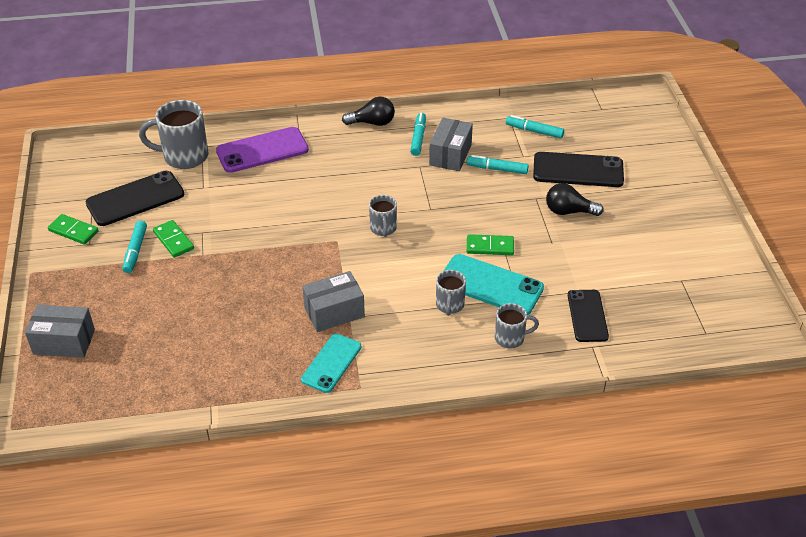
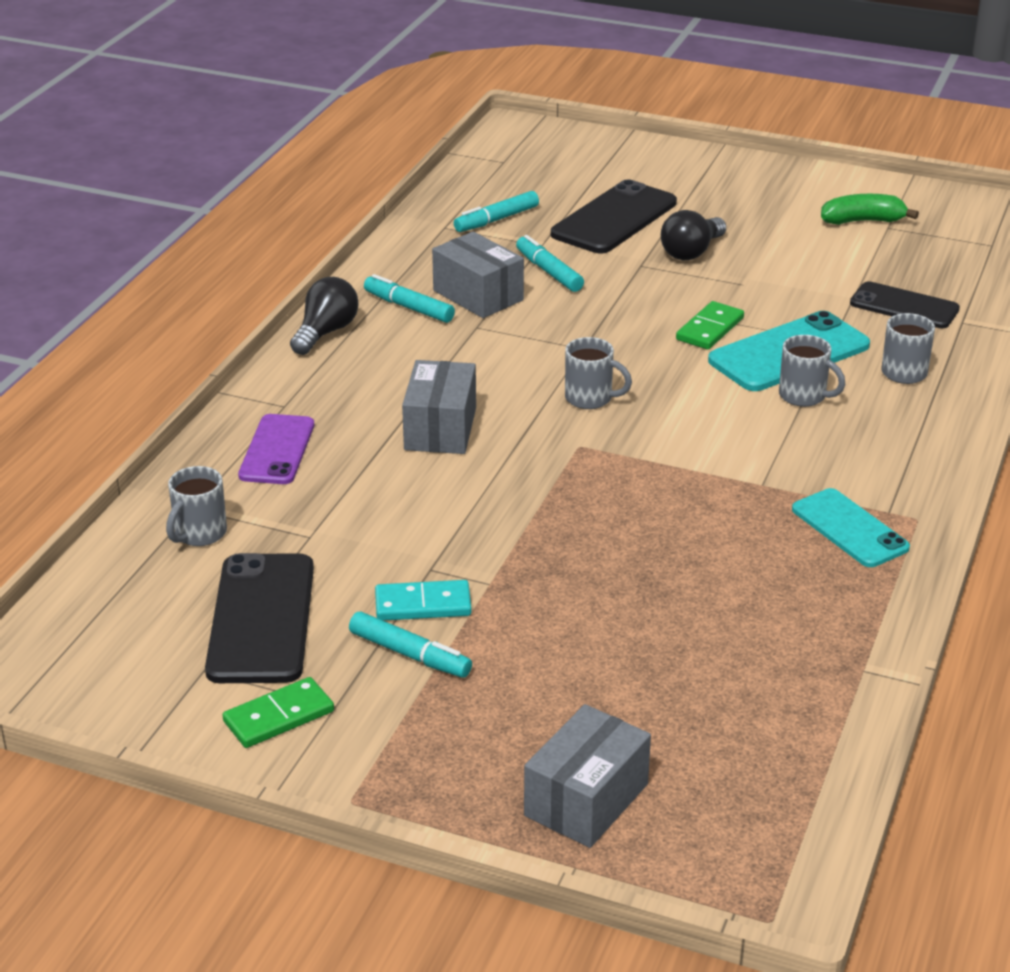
camera: 60 degrees left, 10 degrees down
grey mug [139,100,208,169] -> grey mug [166,466,227,546], size x0.56
green domino [153,220,194,258] -> turquoise domino [375,580,472,621]
purple phone [216,127,309,173] -> purple phone [238,414,314,484], size x0.67
grey box [302,271,365,332] -> grey box moved to [402,360,476,454]
turquoise marker [467,155,529,174] -> turquoise marker turned 105 degrees clockwise [516,235,584,292]
none -> green banana [821,194,919,225]

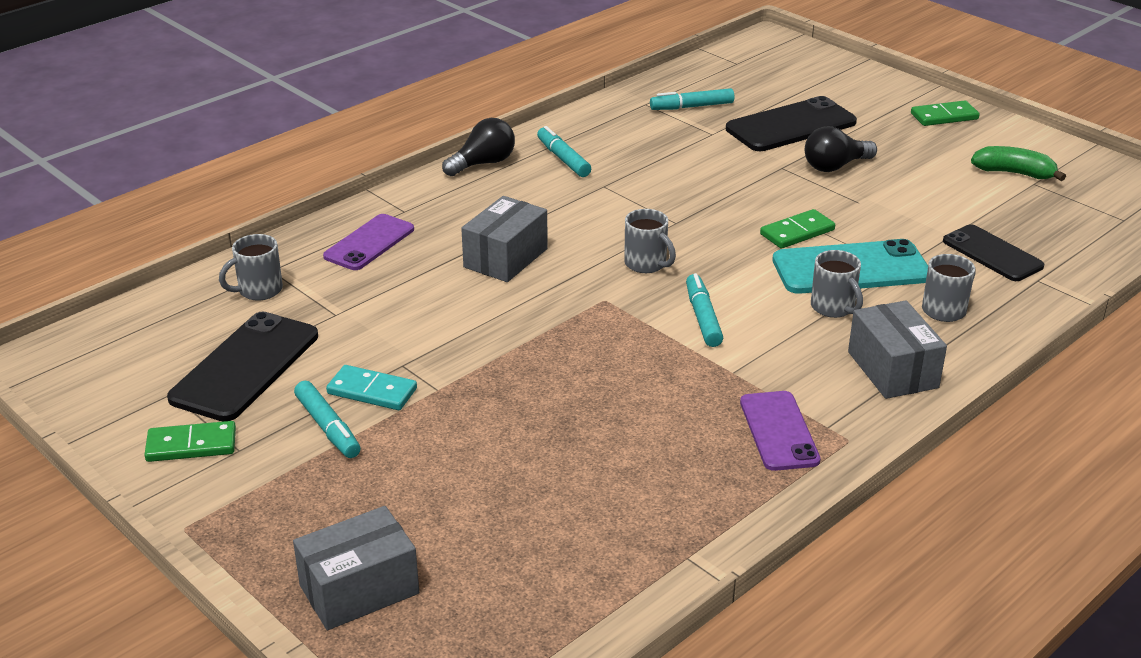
camera: 25 degrees right, 0 degrees up
grey box [432,232,524,318] -> grey box moved to [848,301,947,399]
turquoise marker [516,235,584,292] -> turquoise marker moved to [686,273,723,347]
turquoise phone [792,488,910,567] -> purple phone [740,391,821,471]
none -> green domino [911,100,980,126]

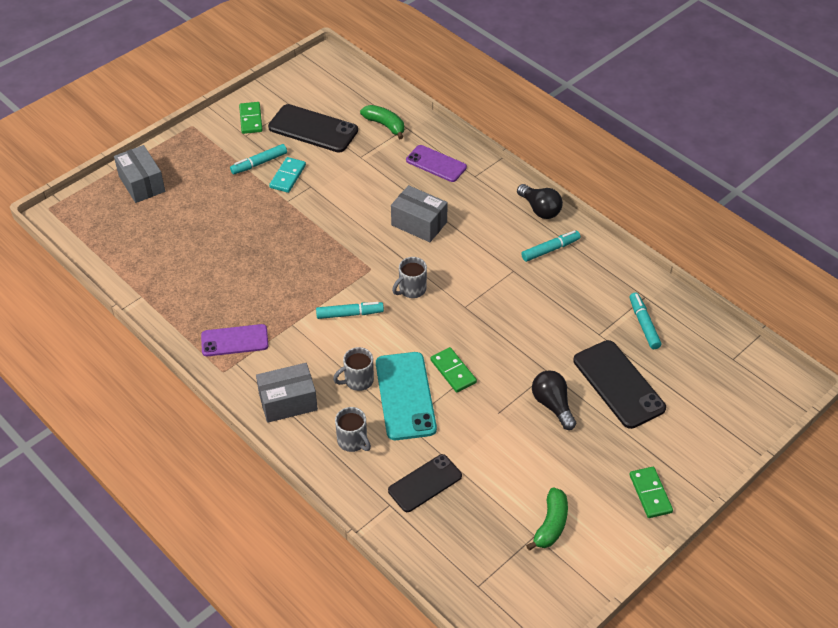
camera: 90 degrees right, 15 degrees up
grey mug [219,234,283,301] -> green banana [360,105,404,139]

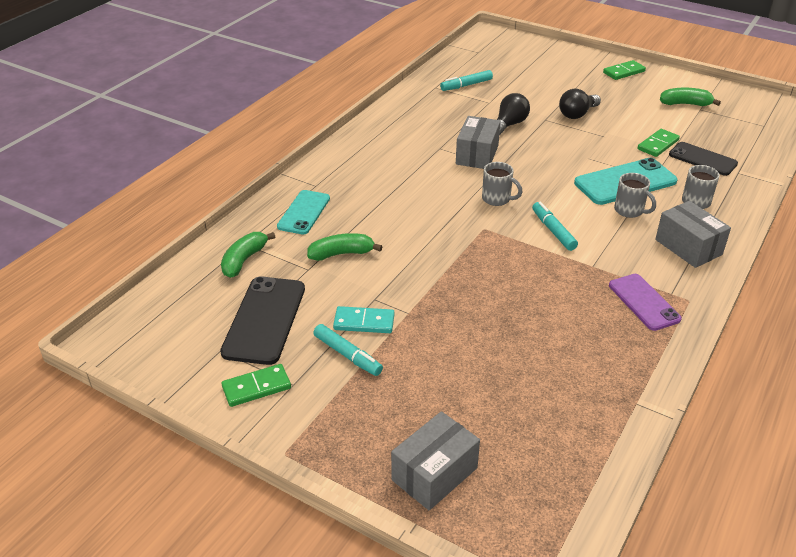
camera: 105 degrees left, 10 degrees down
grey box [391,185,448,242] -> grey box moved to [456,116,501,169]
purple phone [406,145,467,182] -> turquoise phone [277,190,330,235]
green domino [430,347,477,393] -> green domino moved to [638,129,680,157]
black light bulb [517,184,563,219] -> black light bulb moved to [497,93,530,136]
turquoise marker [521,230,580,262] -> none
black phone [573,340,666,429] -> none
none -> green banana [307,233,383,261]

